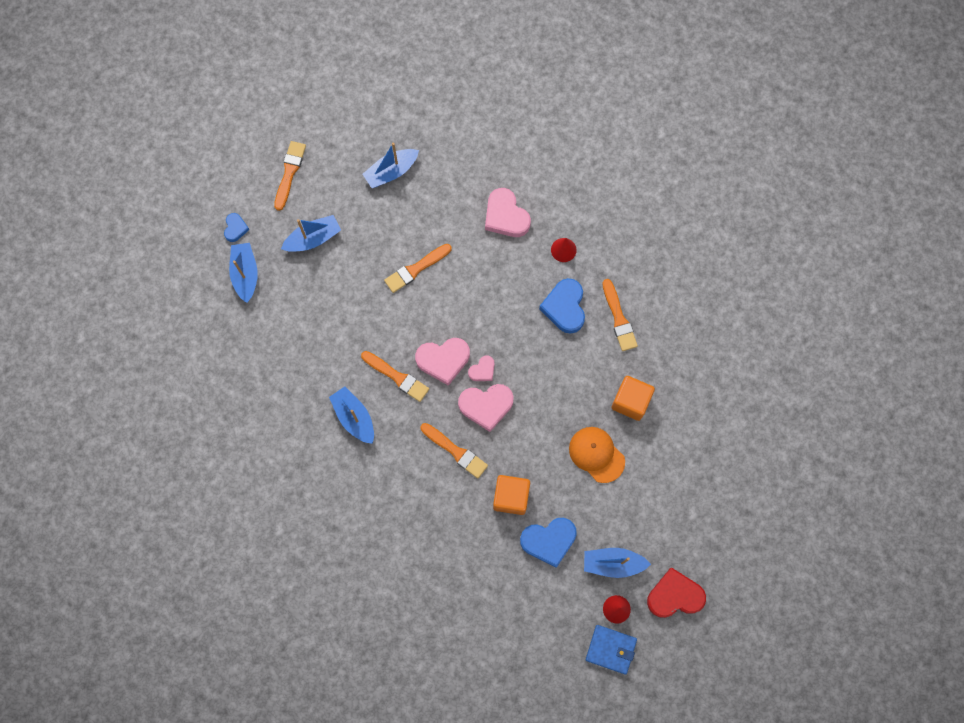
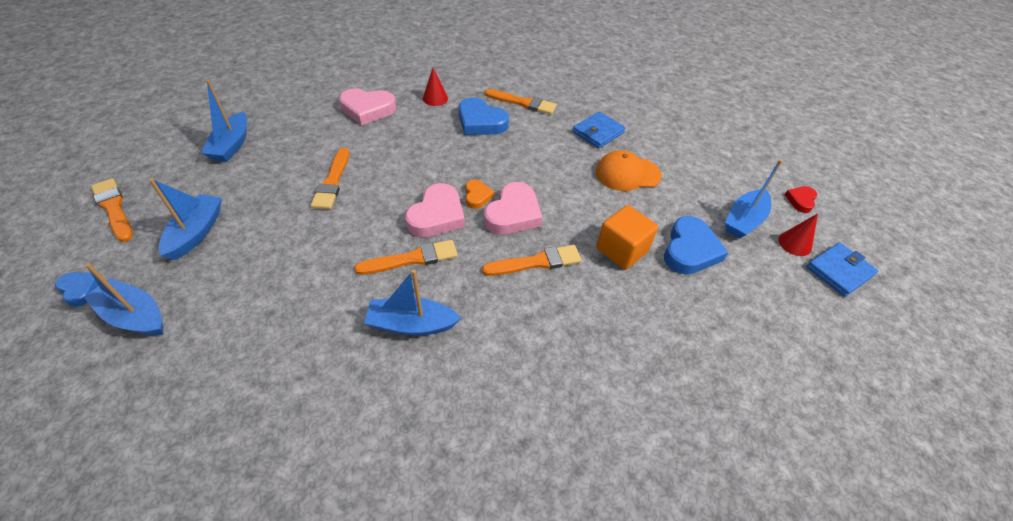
camera: 55 degrees left, 25 degrees down
pink heart [468,355,495,381] -> orange heart [465,180,494,209]
orange cube [612,376,655,421] -> blue wallet [572,112,626,149]
red heart [647,568,706,618] -> red heart [785,186,817,213], size x0.54

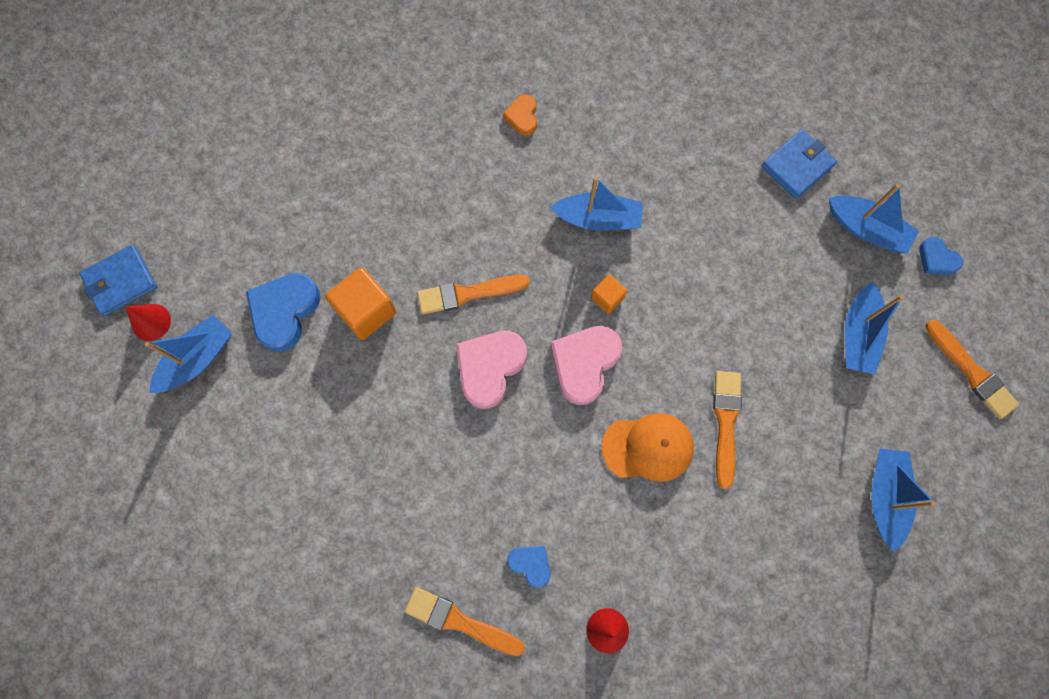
camera: 175 degrees left, 25 degrees up
pink heart [339,88,396,125] -> none
orange brush [354,240,458,275] -> orange cube [591,274,627,314]
blue heart [459,97,509,135] -> blue heart [507,546,550,588], size x0.54
orange heart [465,180,494,209] -> orange heart moved to [503,94,537,136]
blue wallet [572,112,626,149] -> blue wallet moved to [762,129,837,199]
orange cap [596,150,662,191] -> orange cap moved to [601,413,694,482]
red heart [785,186,817,213] -> none

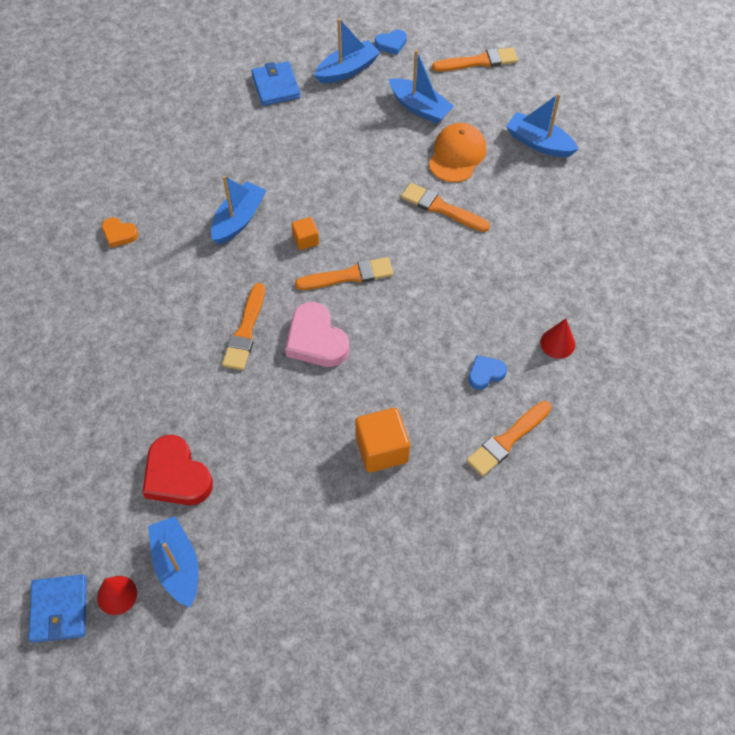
camera: 65 degrees left, 15 degrees down
blue heart [246,273,320,352] -> red heart [142,435,213,505]
orange cube [326,268,396,340] -> orange cube moved to [355,408,410,473]
pink heart [550,326,623,405] -> orange brush [295,257,394,290]
orange cap [601,413,694,482] -> orange cap moved to [428,123,486,182]

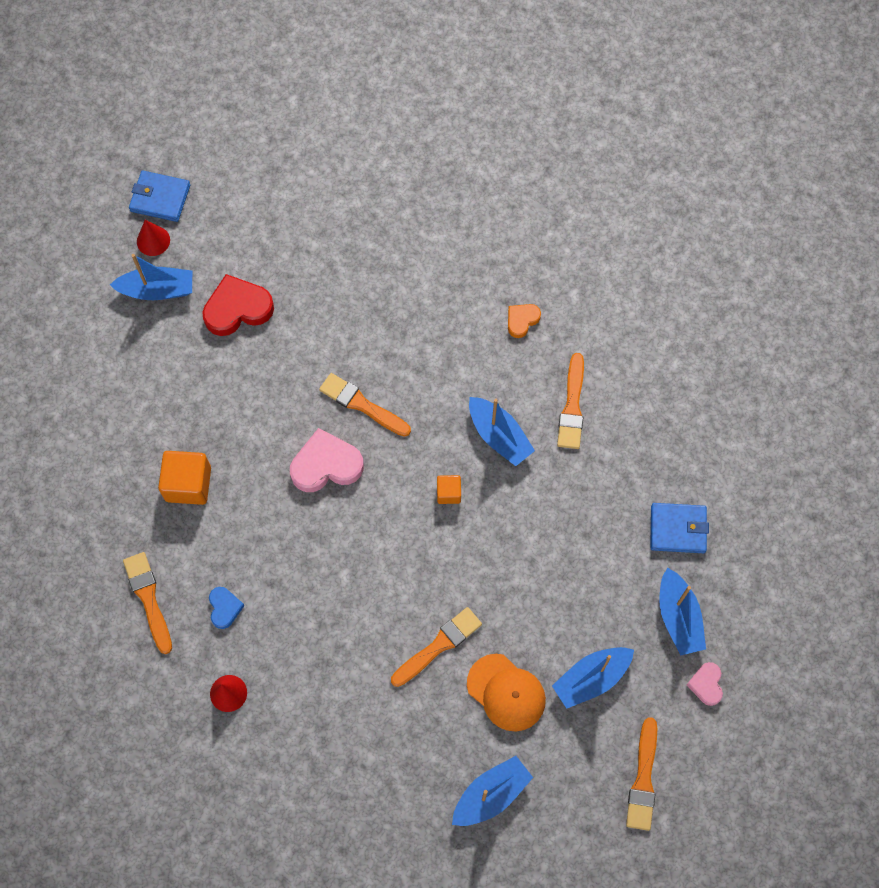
camera: 110 degrees right, 10 degrees up
orange brush [295,257,394,290] -> orange brush moved to [557,353,584,449]
blue heart [375,29,407,55] -> pink heart [687,662,723,706]

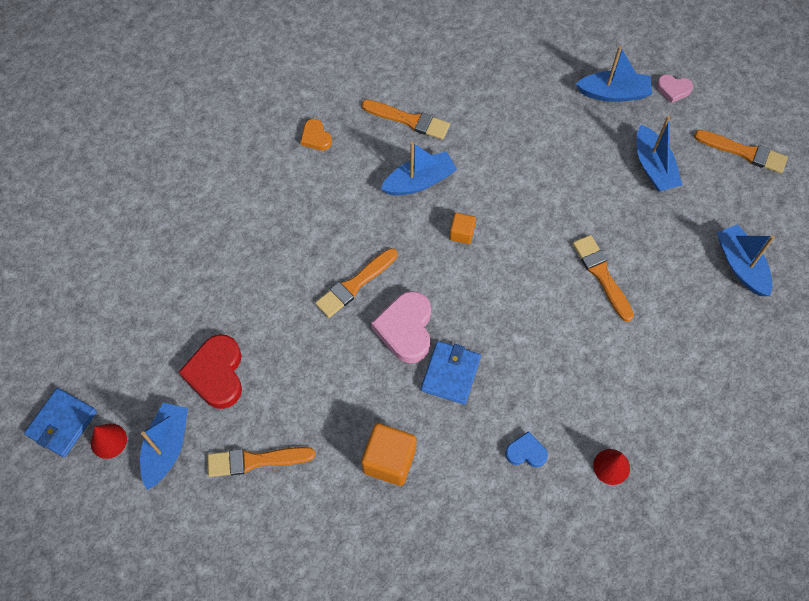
camera: 75 degrees left, 5 degrees down
orange brush [123,552,172,654] -> orange brush moved to [207,447,315,477]
orange cap [467,654,546,731] -> none
blue wallet [650,503,709,553] -> blue wallet moved to [421,341,481,405]

